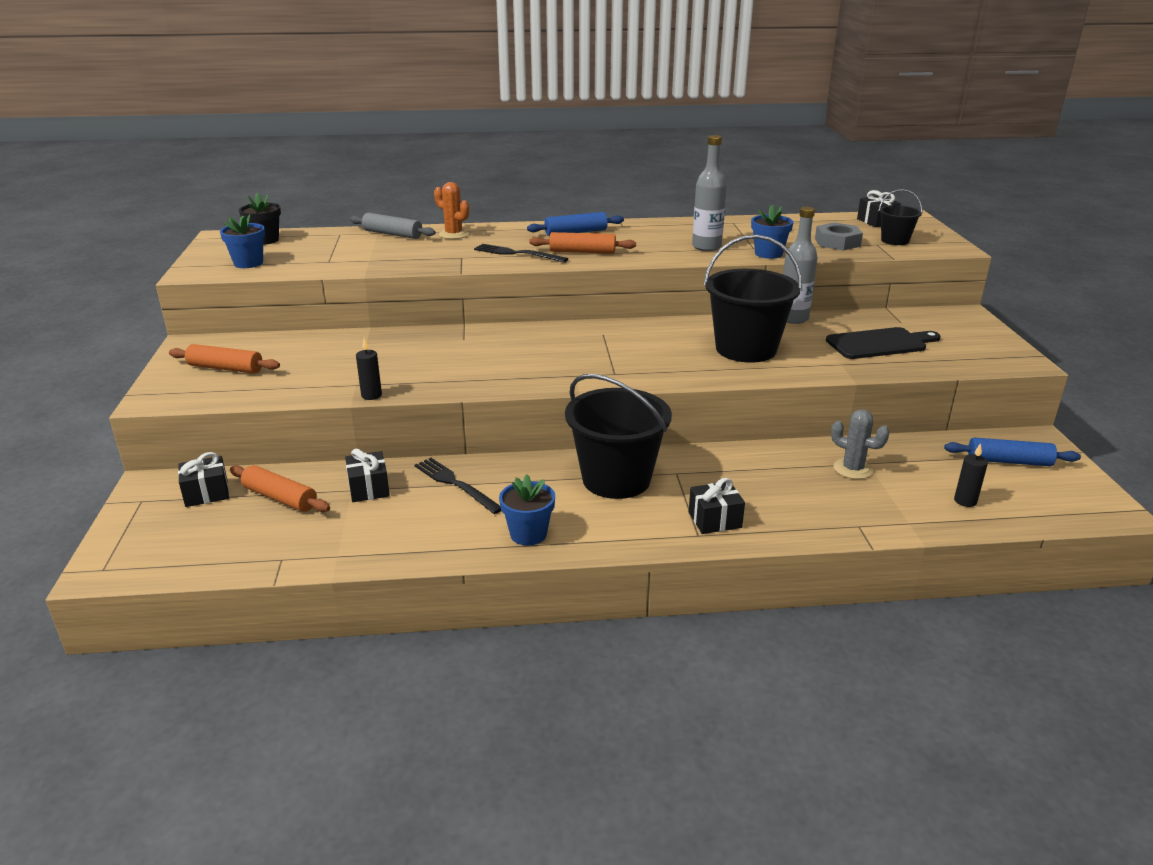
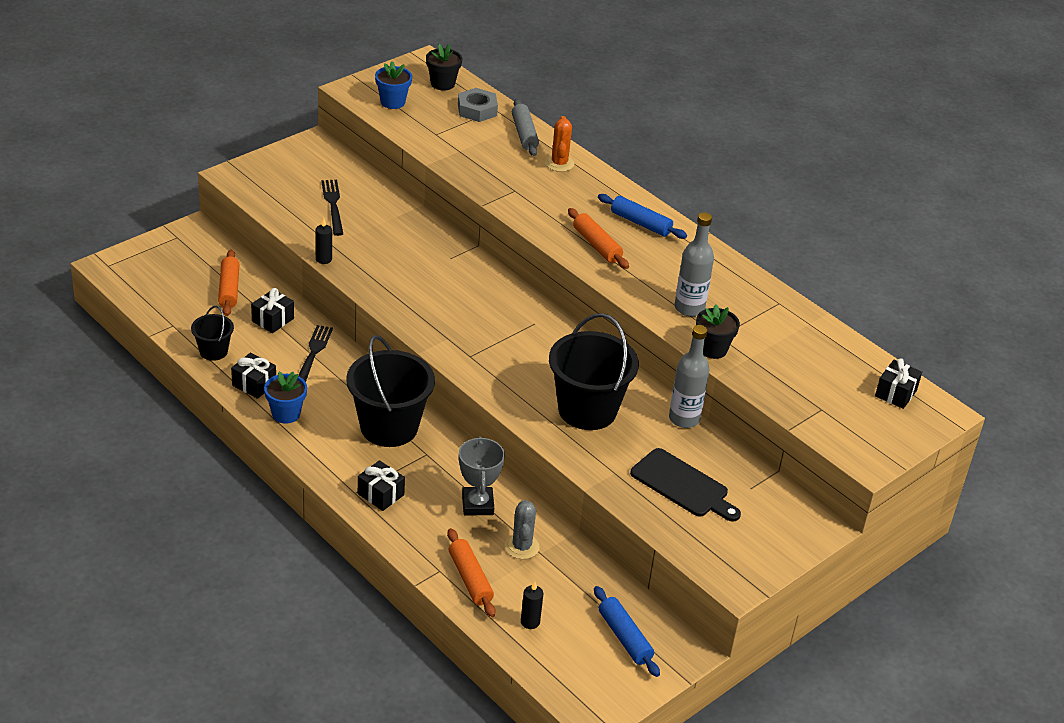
camera: 50 degrees right, 10 degrees up
orange rolling pin [169,344,280,374] -> orange rolling pin moved to [447,528,496,617]
black gift [178,452,229,507] -> black gift moved to [231,353,276,399]
black fork [474,244,568,263] -> black fork moved to [321,180,343,236]
blue flower pot [751,205,793,259] -> black flower pot [696,304,740,359]
grey nut [815,222,863,251] -> grey nut moved to [458,88,498,122]
black bucket [878,189,922,245] -> black bucket moved to [191,306,234,361]
none -> grey trophy [459,436,505,515]

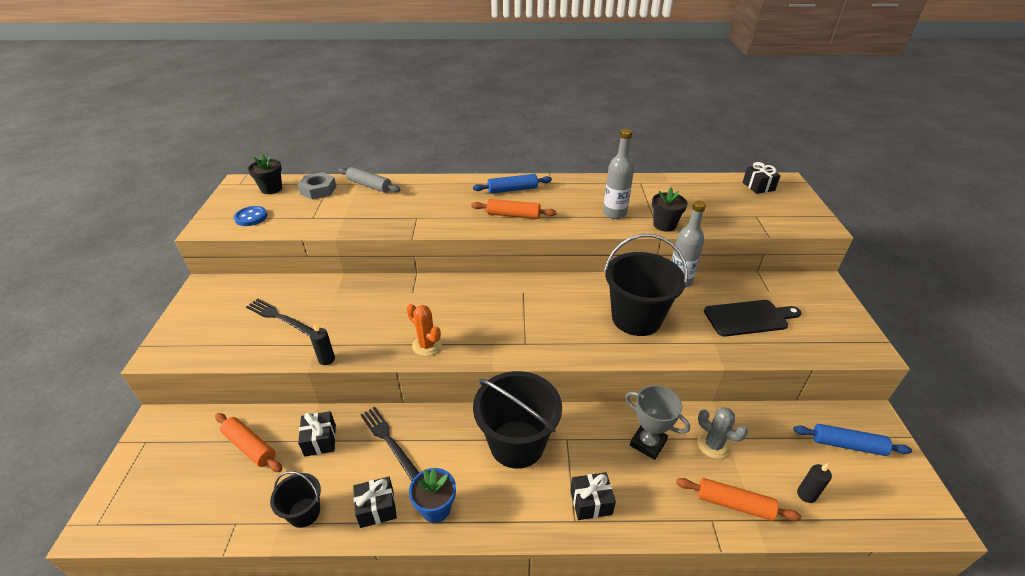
camera: 45 degrees left, 0 degrees up
blue flower pot [375,61,412,109] -> blue button [234,206,268,226]
orange cactus [545,116,574,172] -> orange cactus moved to [407,304,442,356]

